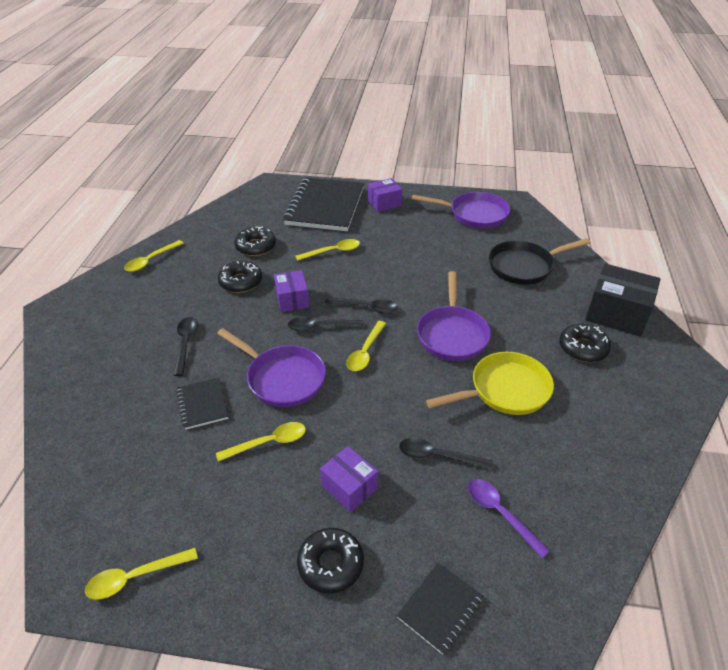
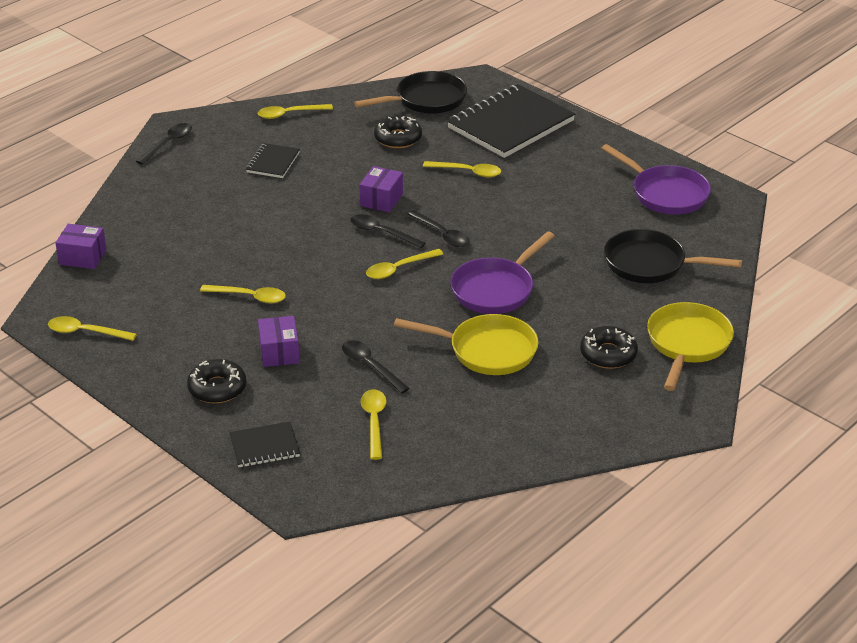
camera: 35 degrees right, 5 degrees down
black spoon [174,317,198,376] -> black spoon moved to [136,123,192,165]
black notebook [177,377,228,430] -> black notebook moved to [246,143,300,178]
purple pan [217,328,326,407] -> none
black donut [218,261,262,293] -> none
purple box [368,178,402,212] -> purple box moved to [56,224,107,269]
purple spoon [468,479,550,558] -> yellow spoon [361,389,386,460]
black box [585,264,661,337] -> yellow pan [647,302,734,391]
none -> black pan [354,71,467,114]

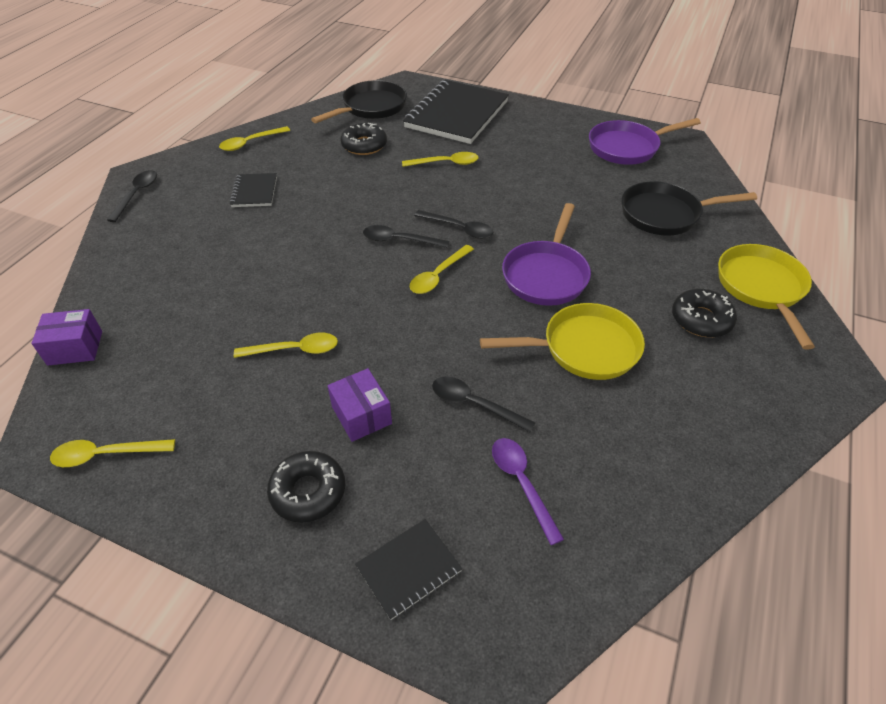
camera: 20 degrees left, 10 degrees up
purple box [360,166,403,212] -> none
yellow spoon [361,389,386,460] -> purple spoon [492,438,564,545]
purple pan [601,144,711,215] -> purple pan turned 135 degrees clockwise [589,118,701,165]

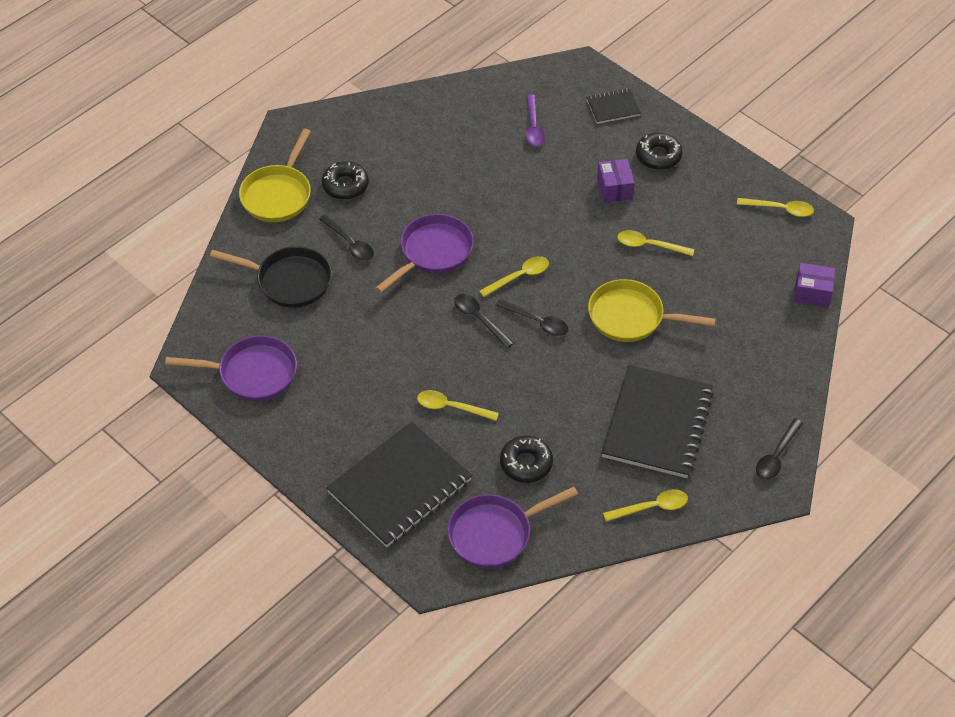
camera: 160 degrees left, 5 degrees up
black notebook [229,173,277,207] -> black notebook [602,365,714,478], size x2.11
black pan [311,80,407,123] -> purple pan [447,487,578,568]
black spoon [432,376,535,432] -> black spoon moved to [319,214,374,261]
yellow pan [480,303,645,380] -> yellow pan moved to [588,279,716,342]

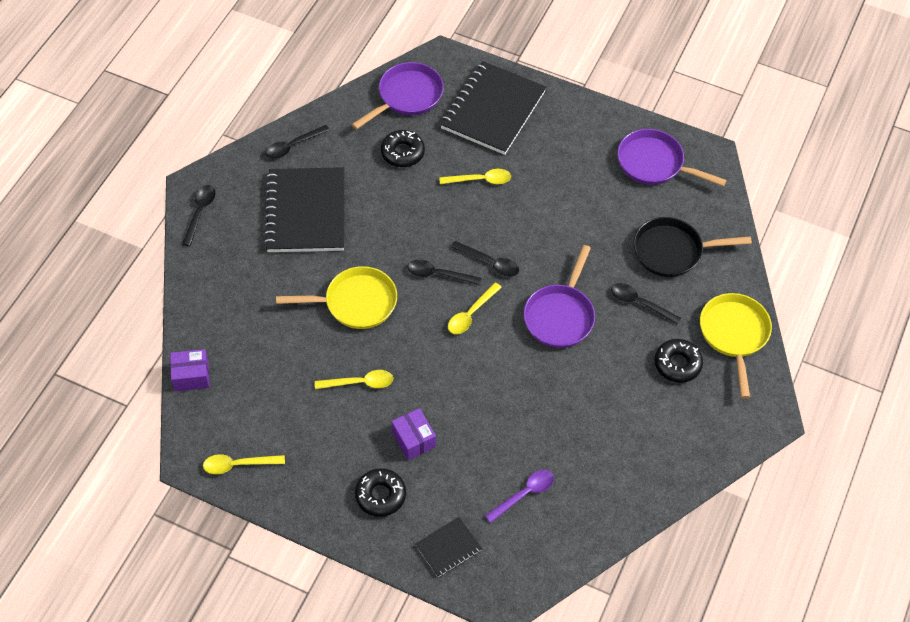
camera: 160 degrees right, 5 degrees up
purple pan [165,335,297,401] -> purple pan turned 45 degrees clockwise [617,129,727,186]
purple spoon [525,94,545,146] -> purple spoon turned 75 degrees clockwise [485,470,554,523]
yellow spoon [603,489,688,522] -> black spoon [266,125,330,159]

